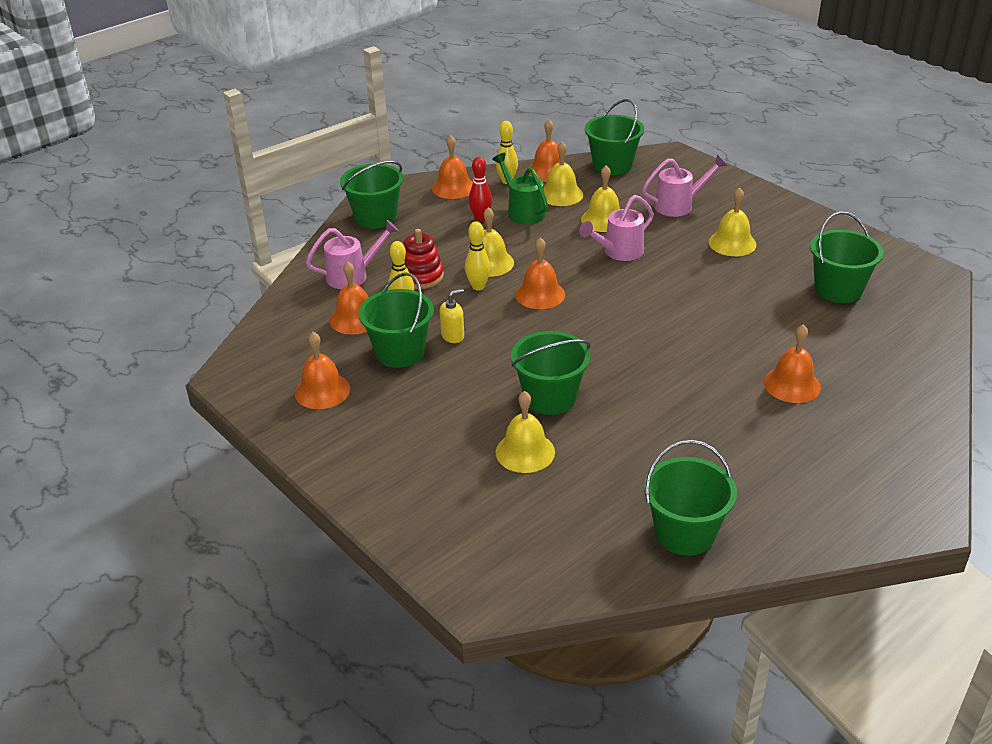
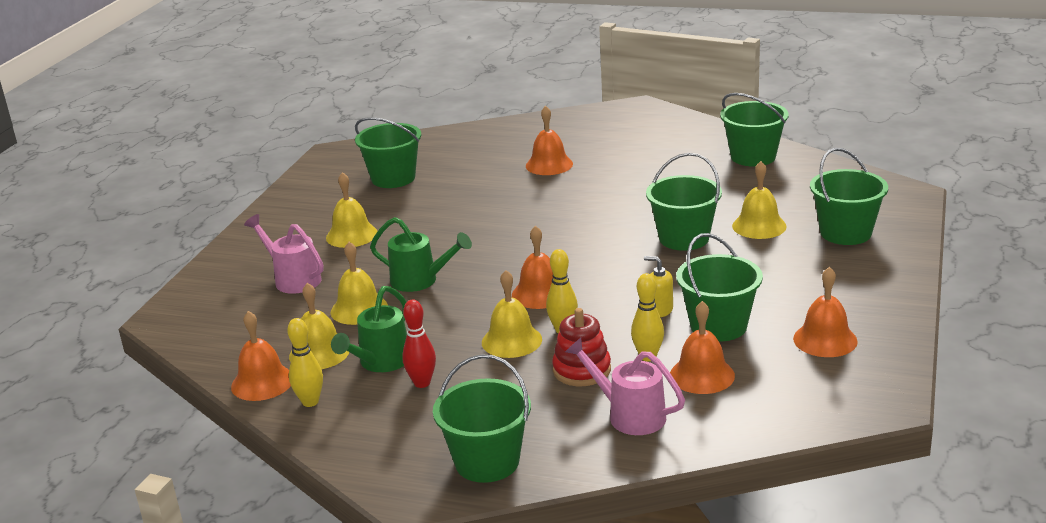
camera: 120 degrees left, 10 degrees down
orange bell [432,135,473,199] -> none
pink watering can [579,195,654,261] -> green watering can [370,217,472,292]
green bucket [585,99,644,175] -> green bucket moved to [810,148,888,245]

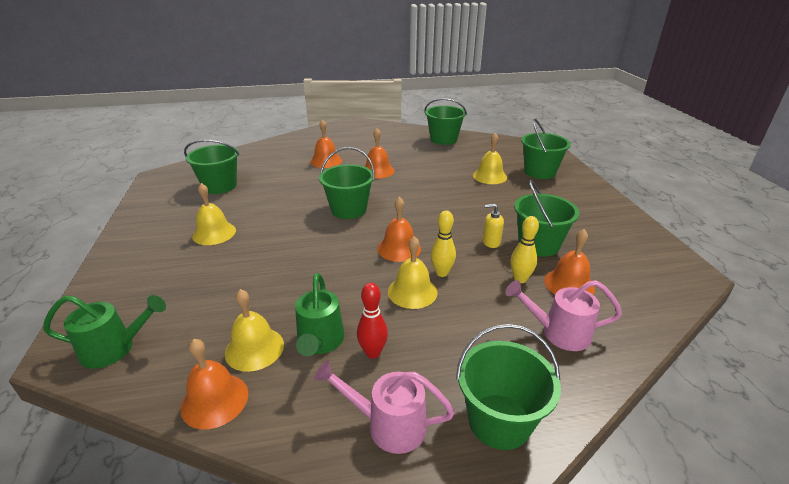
camera: 30 degrees left, 5 degrees up
pink watering can [244,214,323,294] -> pink watering can moved to [314,360,455,454]
yellow bowling pin [287,318,323,407] -> none
yellow bell [331,242,388,325] -> none
green watering can [370,217,472,292] -> green watering can moved to [43,295,166,369]
red stacking toy [552,308,611,386] -> none
green bucket [646,153,722,251] -> green bucket moved to [319,147,375,219]
orange bell [793,267,858,357] -> orange bell moved to [365,129,394,179]

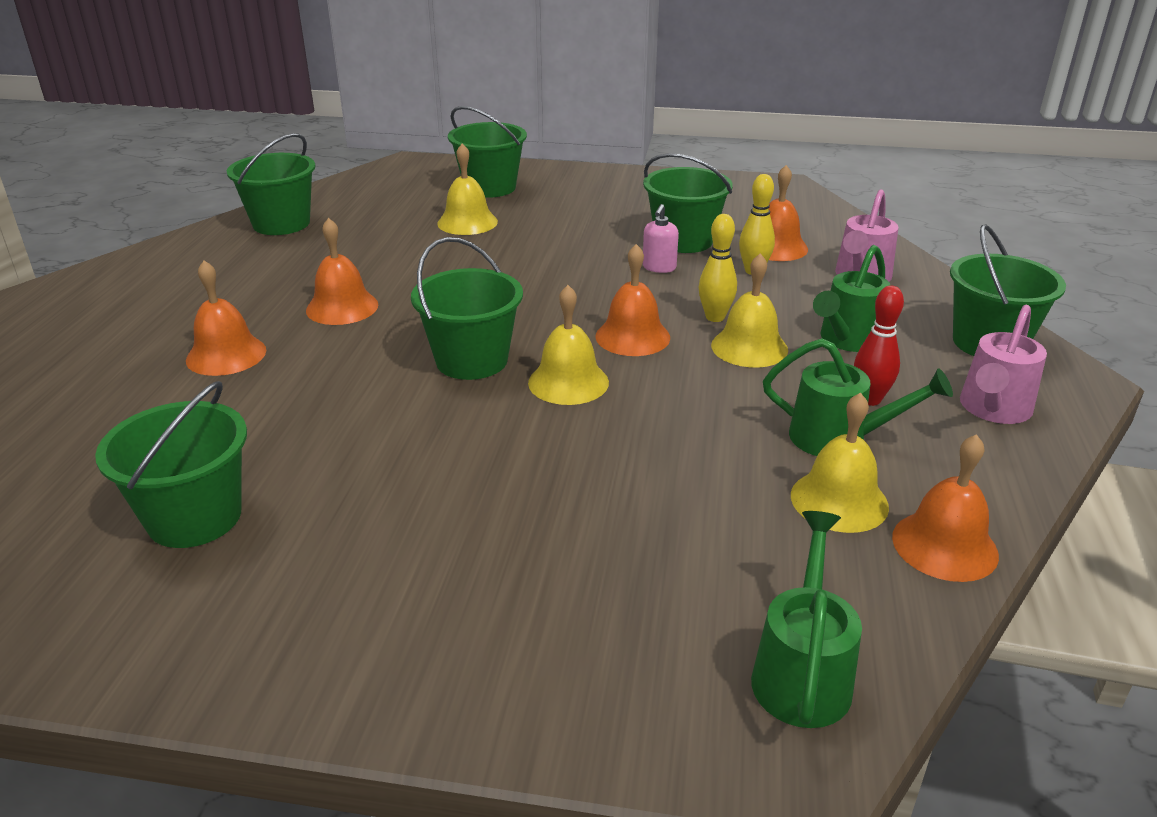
camera: 70 degrees left, 0 degrees up
yellow bell [192,183,236,245] -> yellow bell moved to [528,285,609,405]
yellow soap dispenser [483,204,504,248] -> pink soap dispenser [643,204,679,273]
none -> green watering can [813,245,891,352]

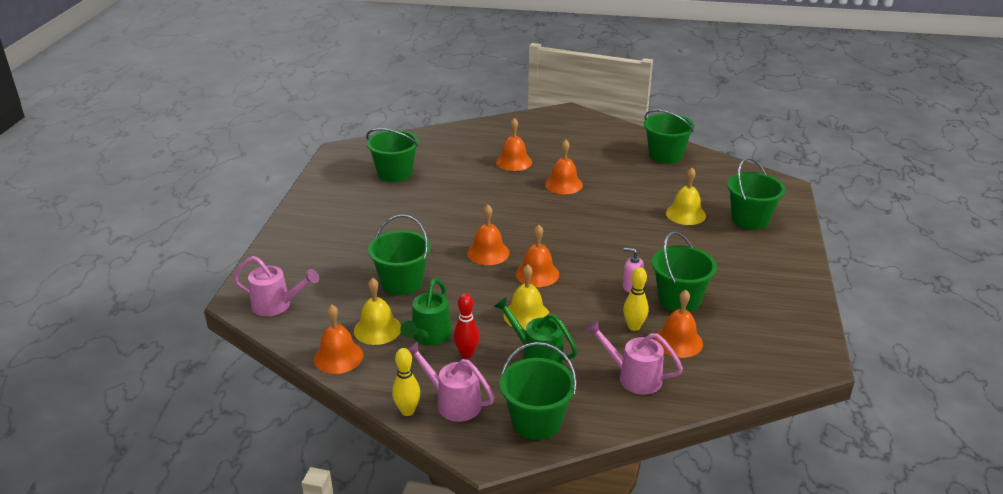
camera: 90 degrees right, 0 degrees up
green bucket [411,237,523,380] -> green bucket moved to [368,215,431,295]
yellow bell [528,285,609,405] -> orange bell [467,205,510,265]
yellow bowling pin [699,214,737,322] -> yellow bowling pin moved to [392,348,420,416]
green watering can [751,511,862,728] -> pink watering can [233,256,319,316]

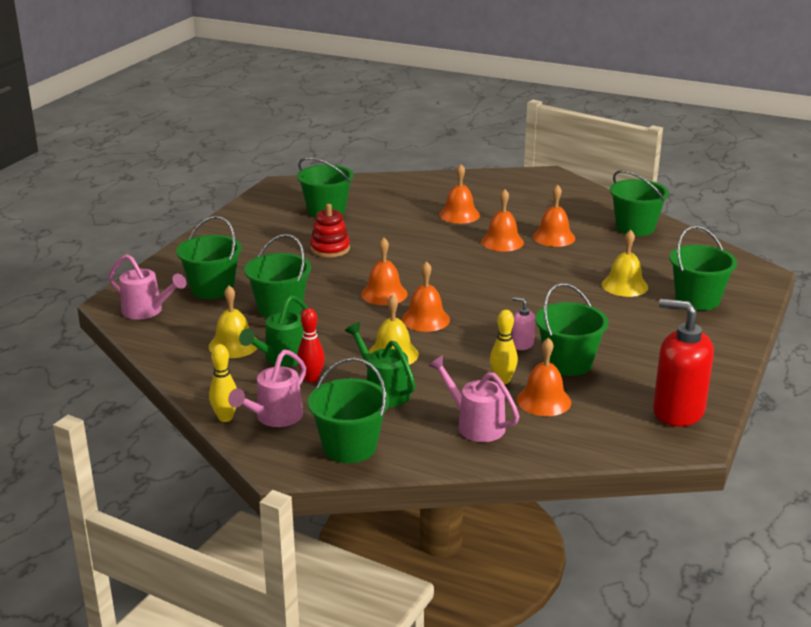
camera: 15 degrees right, 5 degrees down
orange bell [314,304,363,374] -> orange bell moved to [533,185,575,247]
pink watering can [408,341,494,422] -> pink watering can turned 105 degrees counterclockwise [228,349,306,427]
none -> green bucket [176,216,242,299]
none -> red stacking toy [310,204,350,258]
none -> red soap dispenser [653,299,714,427]

